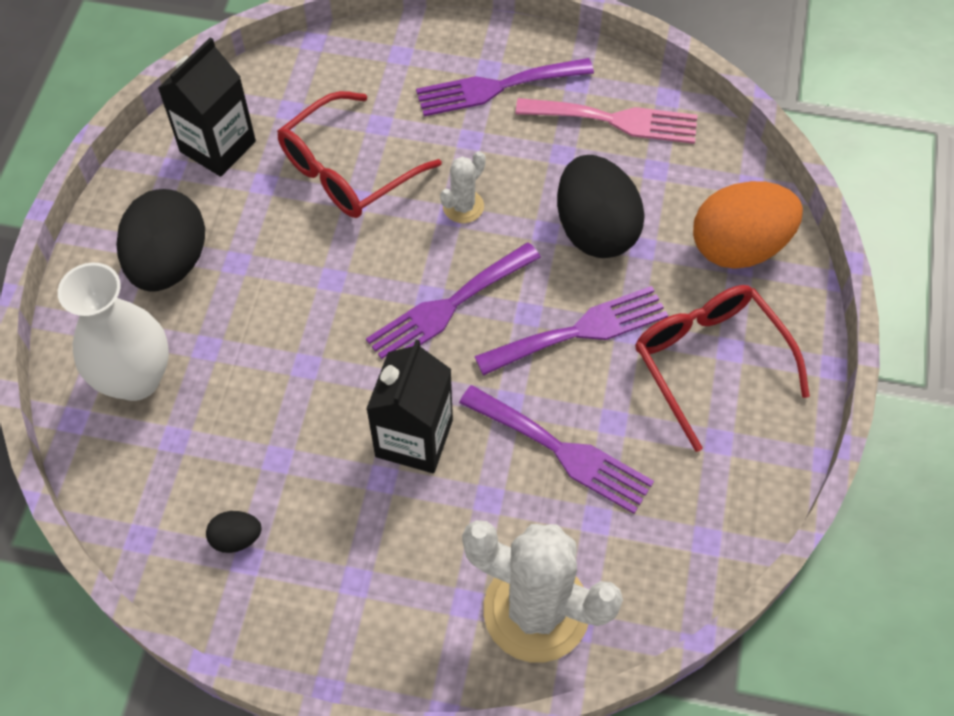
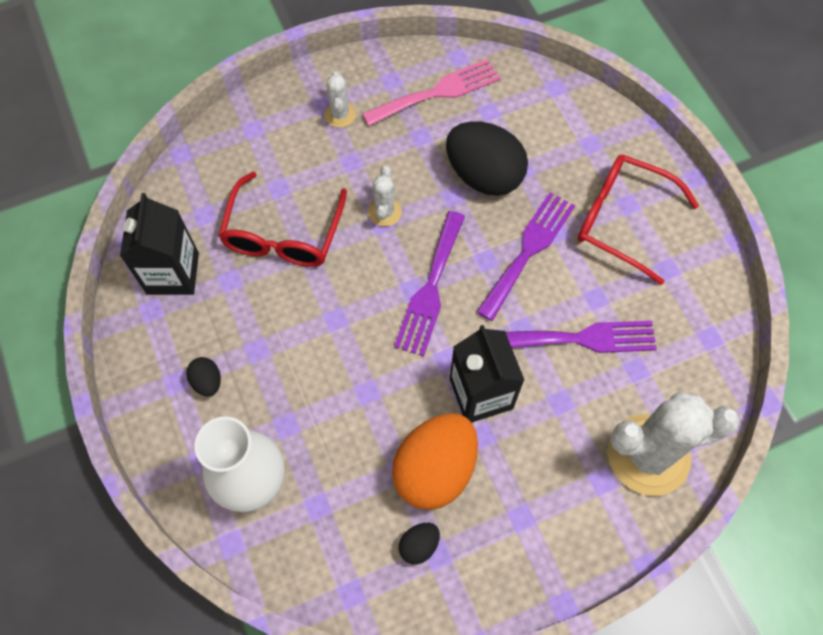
camera: 35 degrees left, 5 degrees up
black egg [116,189,205,292] -> black egg [186,357,221,397], size x0.44
purple fork [416,58,594,116] -> white cactus [324,72,356,128]
orange egg [693,181,803,269] -> orange egg moved to [392,413,478,510]

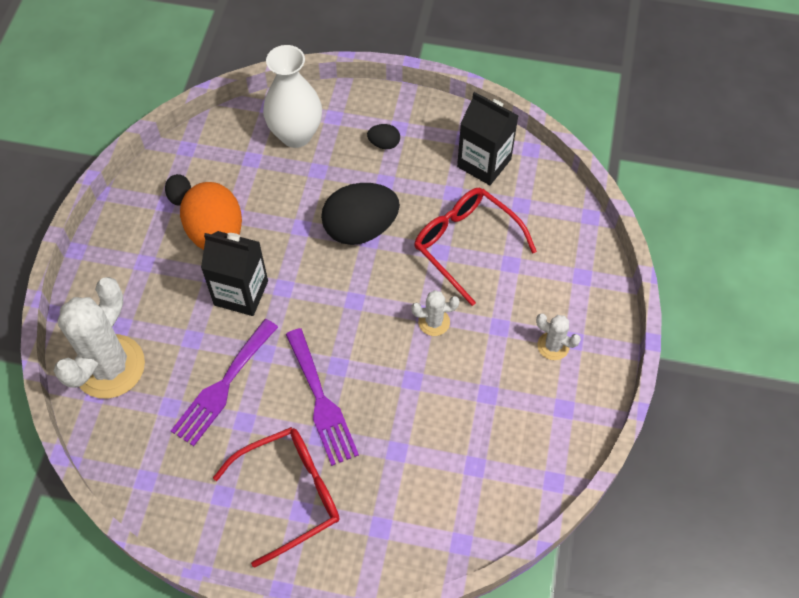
camera: 125 degrees right, 5 degrees down
pink fork [362,59,500,126] -> none
white cactus [368,165,402,227] -> white cactus turned 45 degrees counterclockwise [411,290,459,336]
purple fork [394,211,465,356] -> none
black egg [446,121,528,196] -> black egg moved to [321,183,400,245]

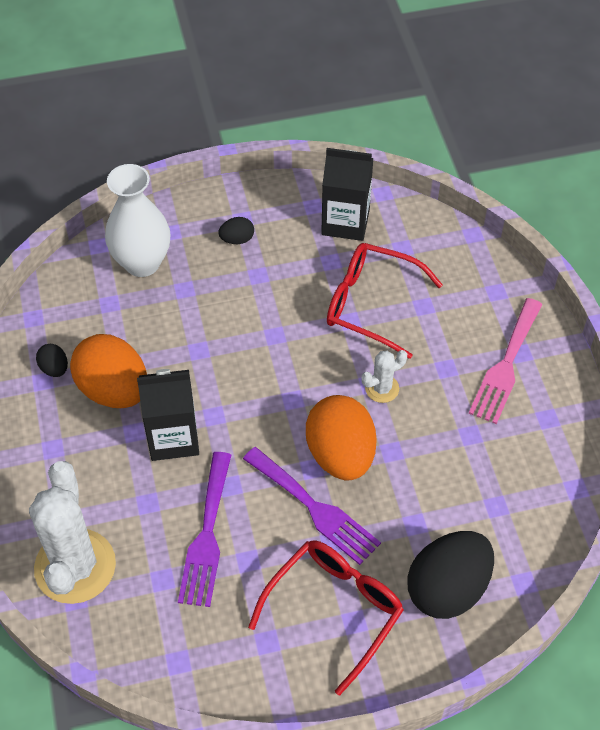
camera: 25 degrees left, 5 degrees down
black egg [321,183,400,245] -> black egg moved to [407,531,494,619]
white cactus [536,313,581,360] -> pink fork [469,298,543,424]
none -> orange egg [306,395,377,481]

